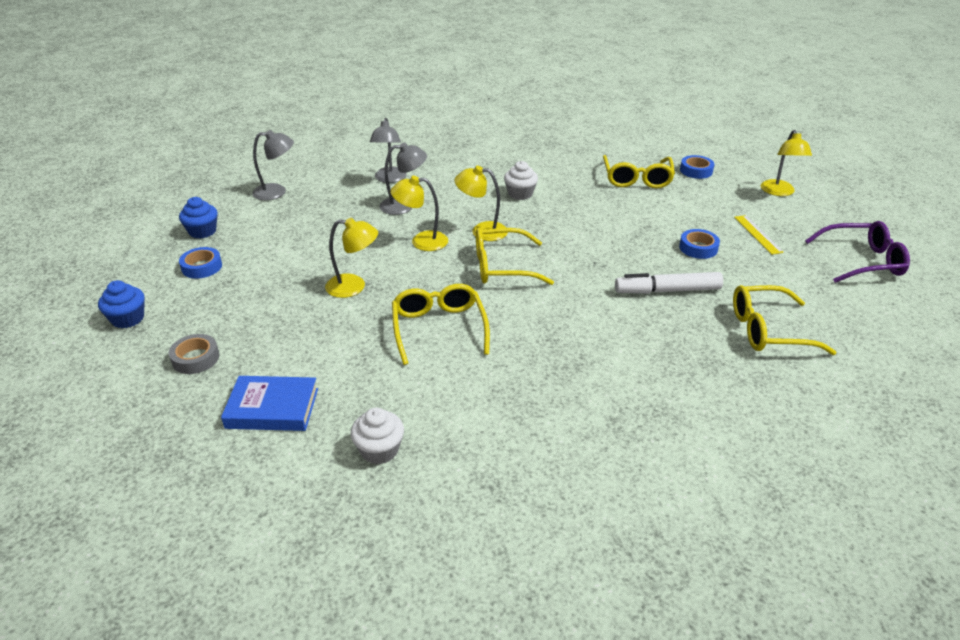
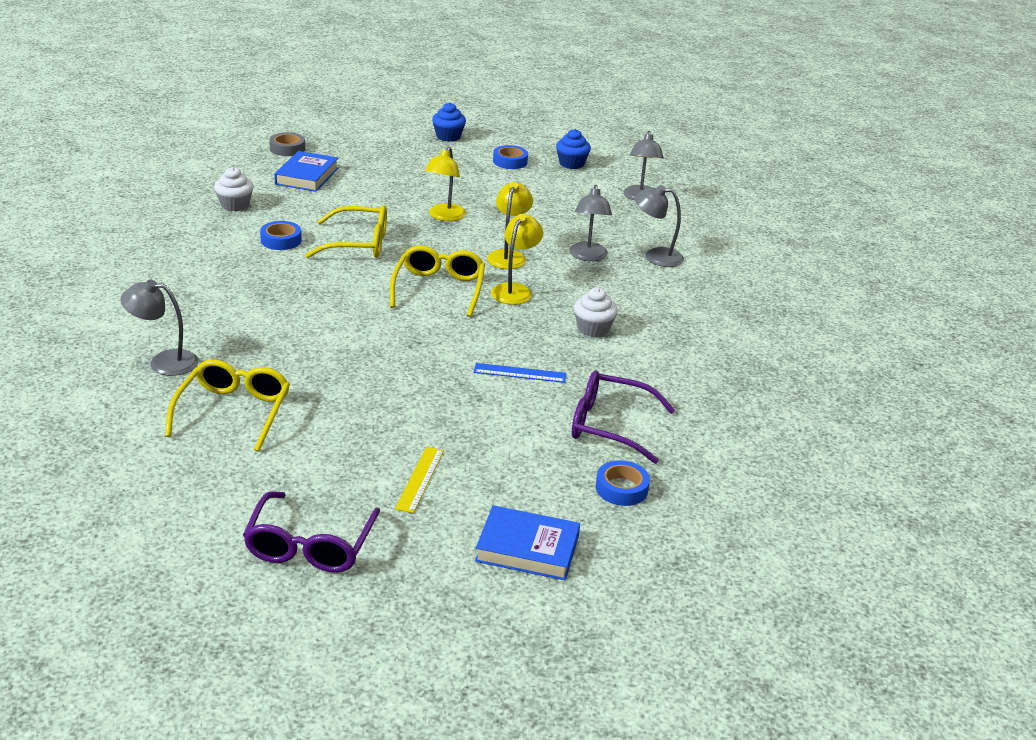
camera: 100 degrees right, 5 degrees down
grey tape [169,334,219,374] -> grey tape moved to [269,132,305,156]
yellow glasses [603,155,675,188] -> purple glasses [572,371,675,464]
white marker [615,272,723,294] -> none
blue tape [679,229,720,259] -> blue tape moved to [260,221,302,250]
yellow ruler [734,215,784,255] -> yellow ruler turned 75 degrees counterclockwise [395,446,444,513]
yellow lamp [761,130,812,196] -> blue book [475,505,580,581]
none -> grey lamp [121,280,199,376]
none -> blue ruler [474,363,566,383]

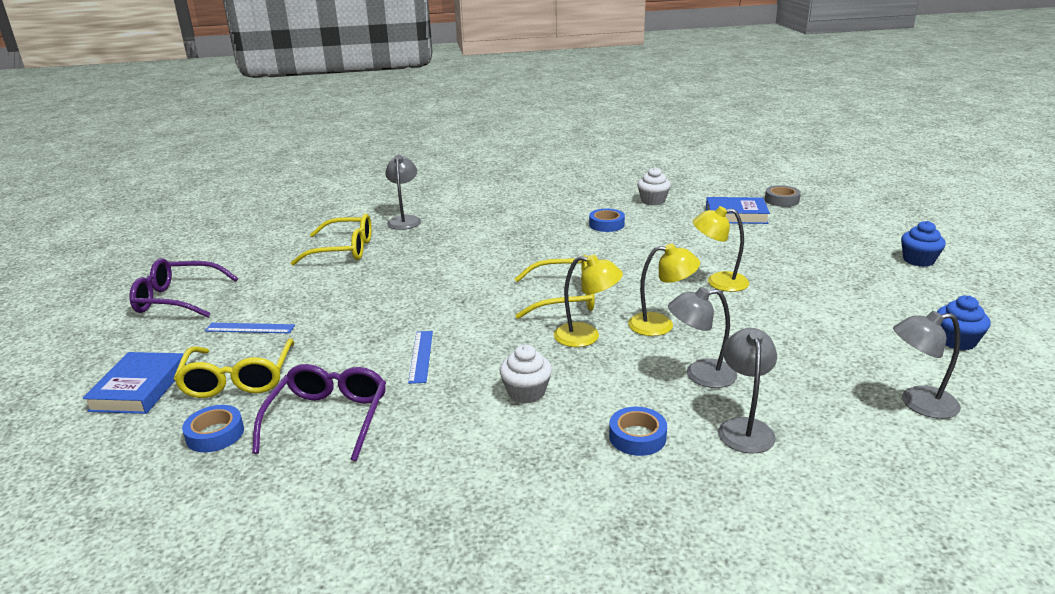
camera: 85 degrees right, 5 degrees down
yellow glasses [305,205,387,258] -> yellow glasses moved to [173,338,294,398]
yellow ruler [395,446,444,513] -> blue ruler [205,323,295,333]
blue tape [493,145,528,169] -> blue tape moved to [609,407,667,456]

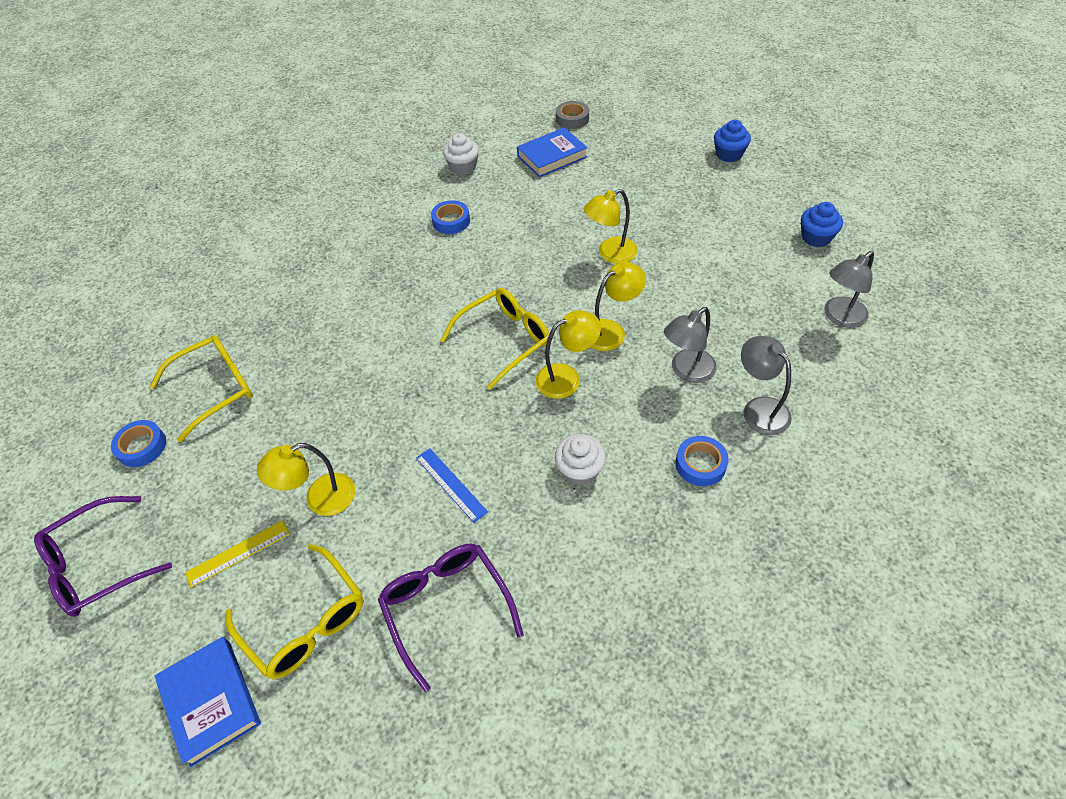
camera: 35 degrees left, 25 degrees up
blue tape [182,405,244,452] -> blue tape moved to [111,420,166,467]
blue ruler [205,323,295,333] -> yellow ruler [185,520,290,588]
grey lamp [385,154,421,230] -> none
none -> yellow lamp [257,443,355,516]

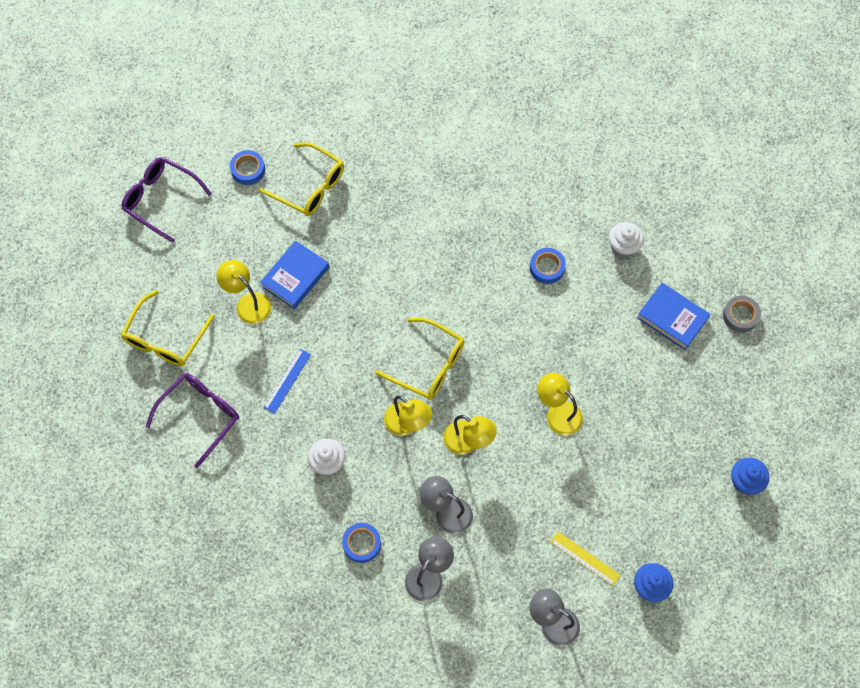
camera: 65 degrees right, 15 degrees up
blue book [155,637,261,767] -> blue book moved to [260,240,329,309]
yellow ruler [185,520,290,588] -> yellow ruler moved to [550,532,621,586]

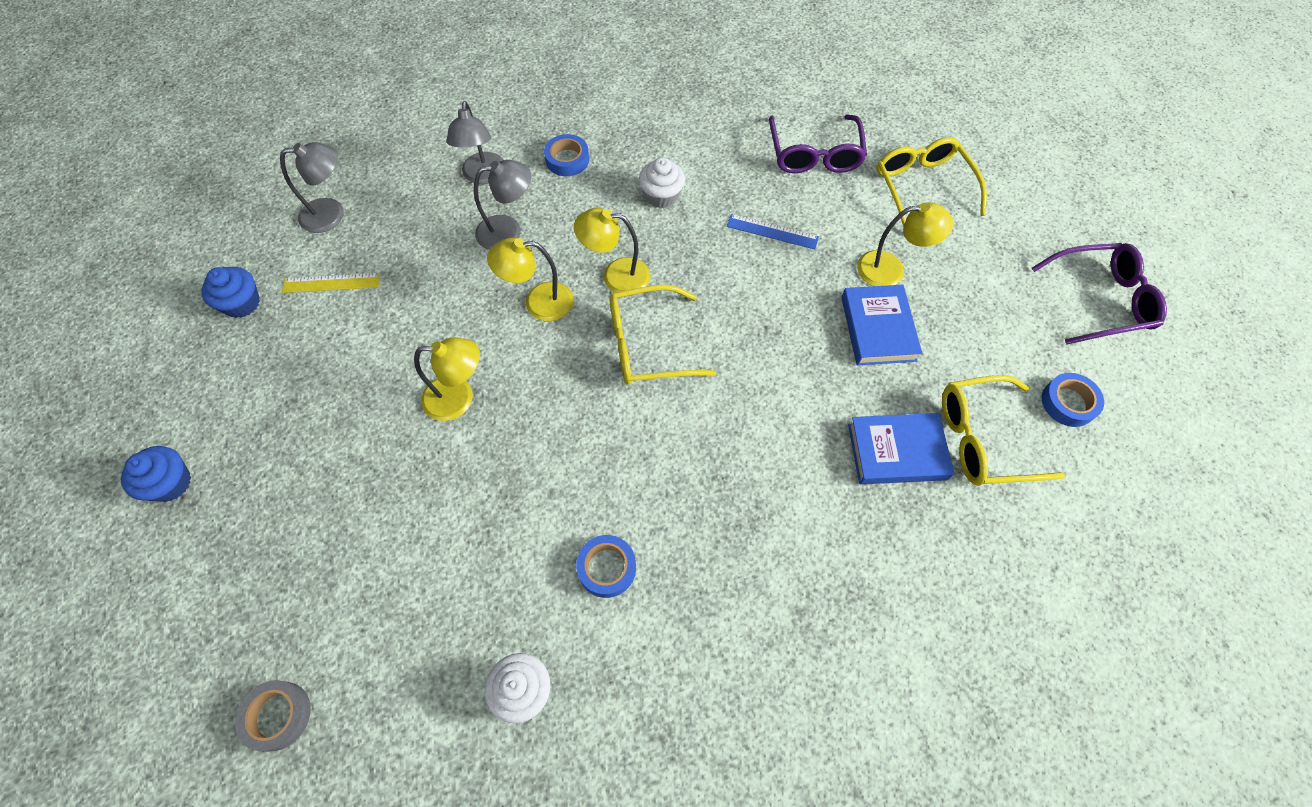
camera: 140 degrees right, 5 degrees down
blue ruler [263,349,311,414] -> blue ruler turned 60 degrees counterclockwise [727,214,819,249]
blue book [637,283,711,350] -> blue book moved to [848,413,954,484]

